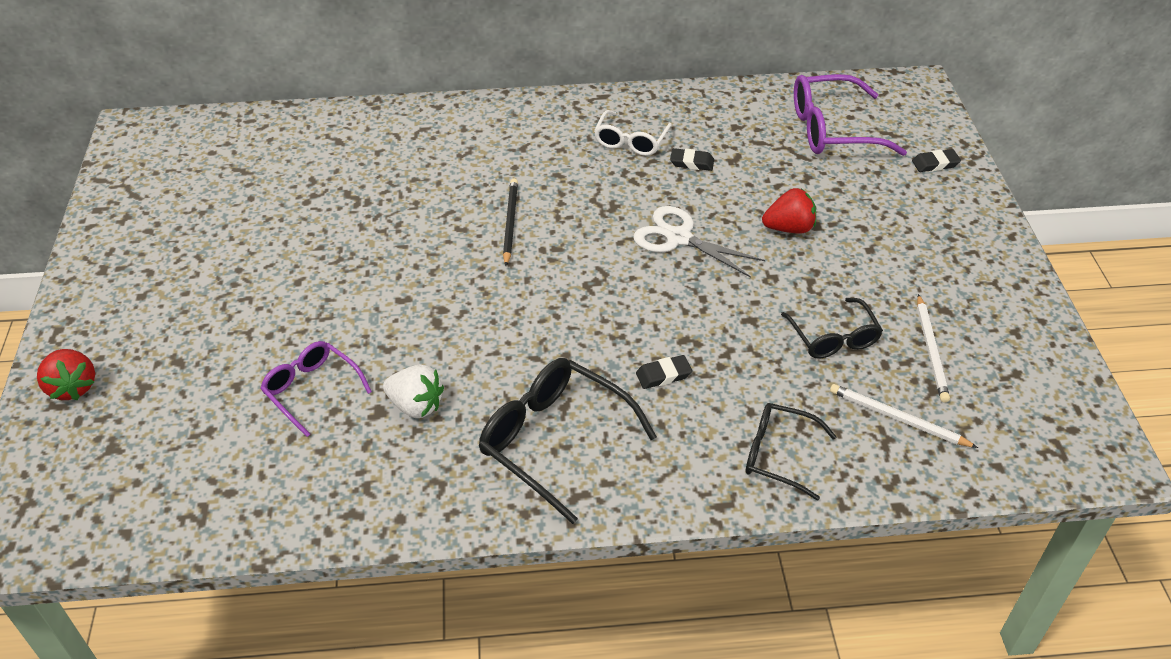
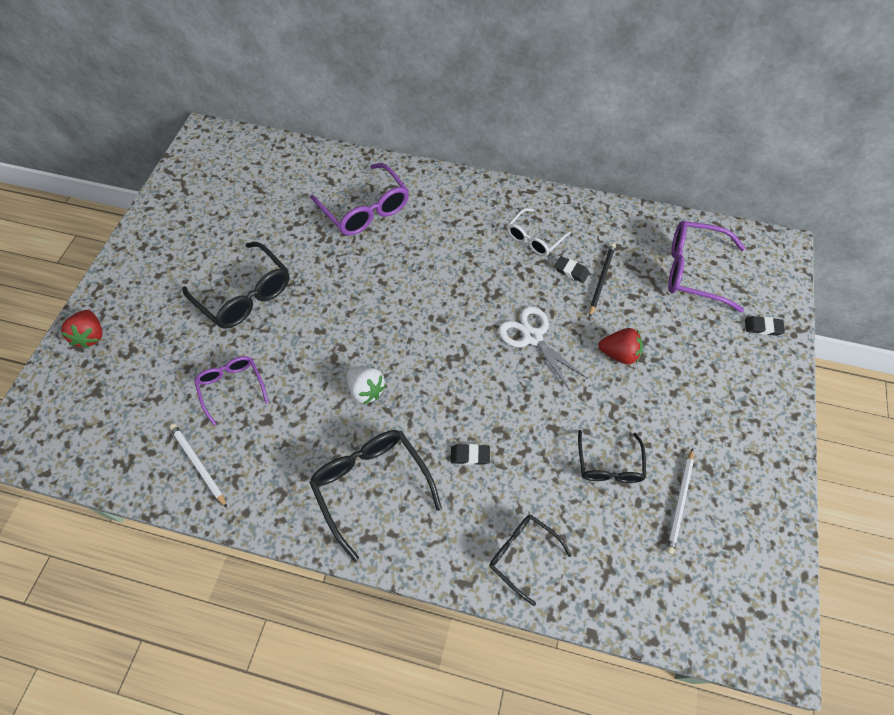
camera: 20 degrees right, 15 degrees up
white strawberry [383,365,444,418] -> white strawberry moved to [347,367,386,405]
black pencil [503,179,518,266] -> black pencil moved to [589,243,616,318]
white pencil [830,384,978,448] -> white pencil moved to [169,424,227,508]
none -> black glasses [182,242,290,329]
none -> purple glasses [310,163,409,236]

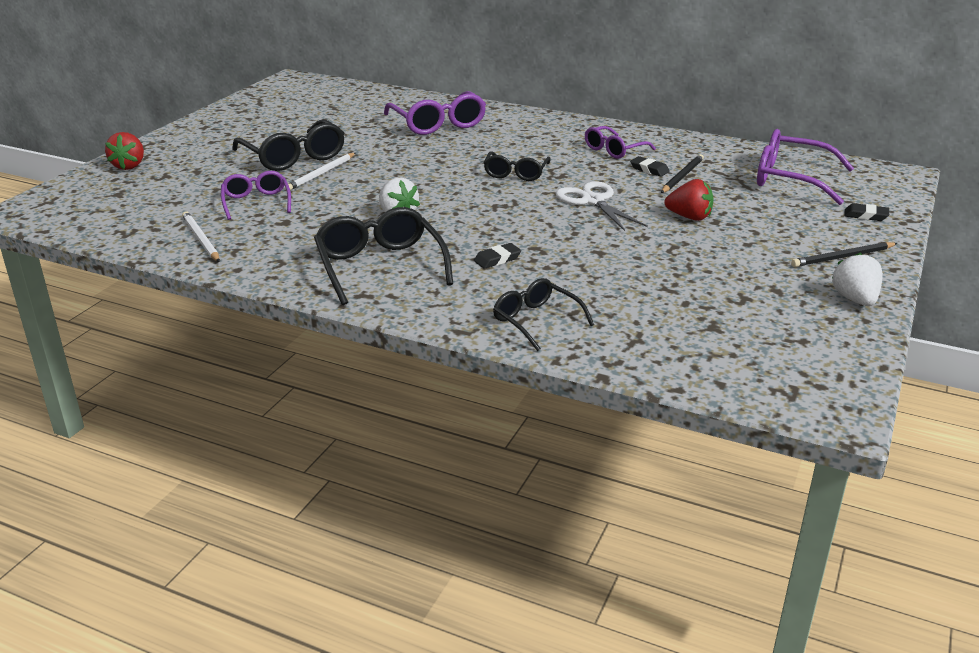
camera: 10 degrees right, 30 degrees down
black eraser [450,444,490,465] -> black eraser turned 45 degrees counterclockwise [474,243,521,269]
white glasses [507,208,571,256] -> purple glasses [585,126,656,159]
black glasses [578,430,646,483] -> black glasses moved to [484,151,551,181]
white pencil [667,448,694,554] -> white pencil moved to [285,153,355,190]
none -> black pencil [791,242,898,267]
none -> white strawberry [832,252,883,306]

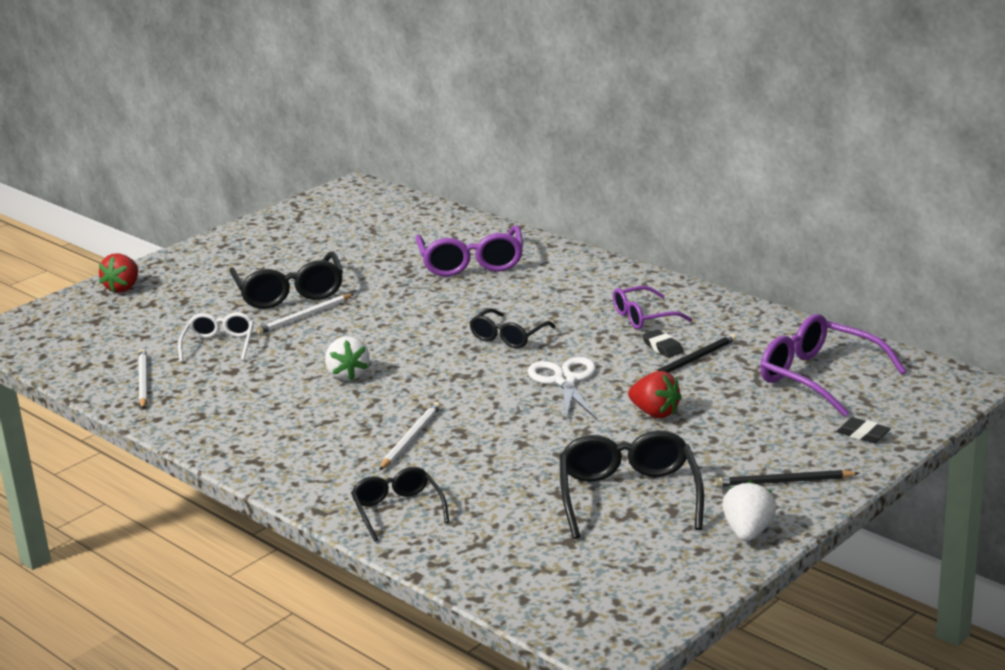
camera: 20 degrees right, 5 degrees down
purple glasses [221,171,291,220] -> white glasses [178,312,254,363]
black glasses [314,207,453,305] -> black glasses moved to [559,430,704,539]
black eraser [474,243,521,269] -> white pencil [379,402,441,471]

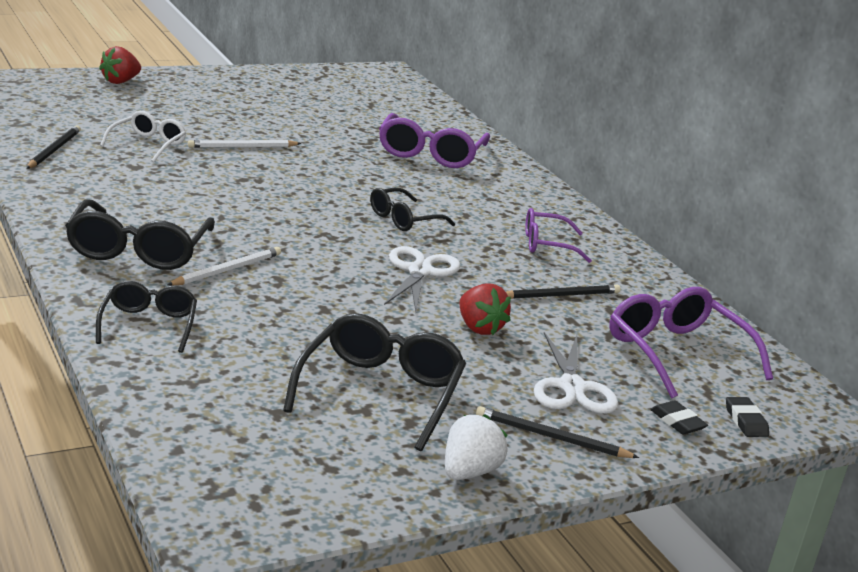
camera: 15 degrees right, 0 degrees up
white pencil [138,349,147,409] -> black pencil [26,125,81,169]
black glasses [229,251,343,309] -> black glasses moved to [65,199,215,270]
white strawberry [325,336,370,381] -> none
black eraser [642,330,684,358] -> black eraser moved to [726,397,769,437]
none -> white scissors [533,332,618,414]

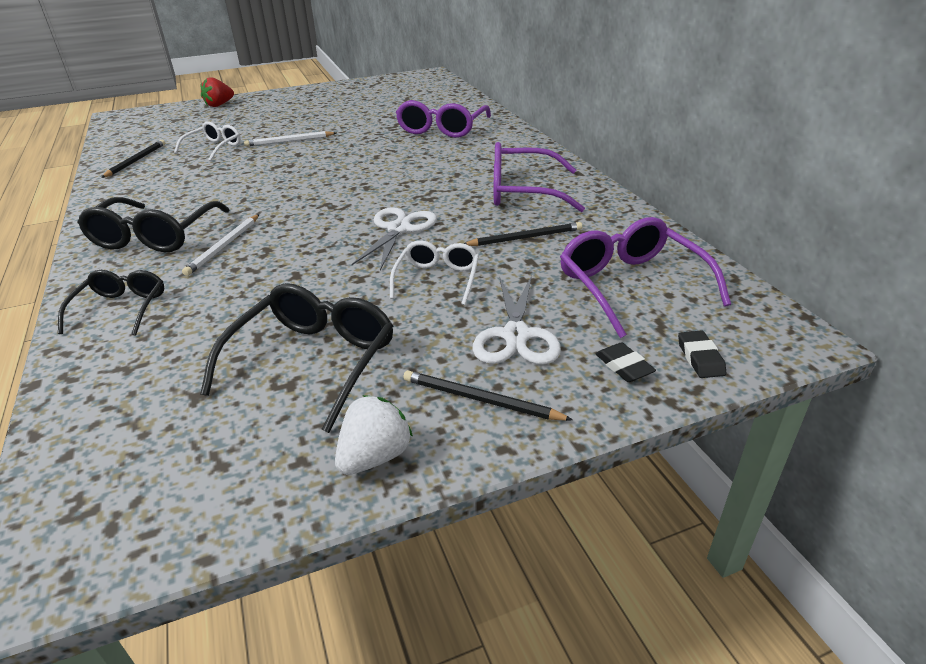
camera: 10 degrees right, 10 degrees up
white pencil [167,247,281,286] -> white pencil turned 150 degrees clockwise [182,214,259,276]
black glasses [370,188,455,231] -> none
red strawberry [459,284,511,335] -> white glasses [390,240,479,305]
purple glasses [525,208,592,263] -> purple glasses [494,142,585,212], size x1.61

